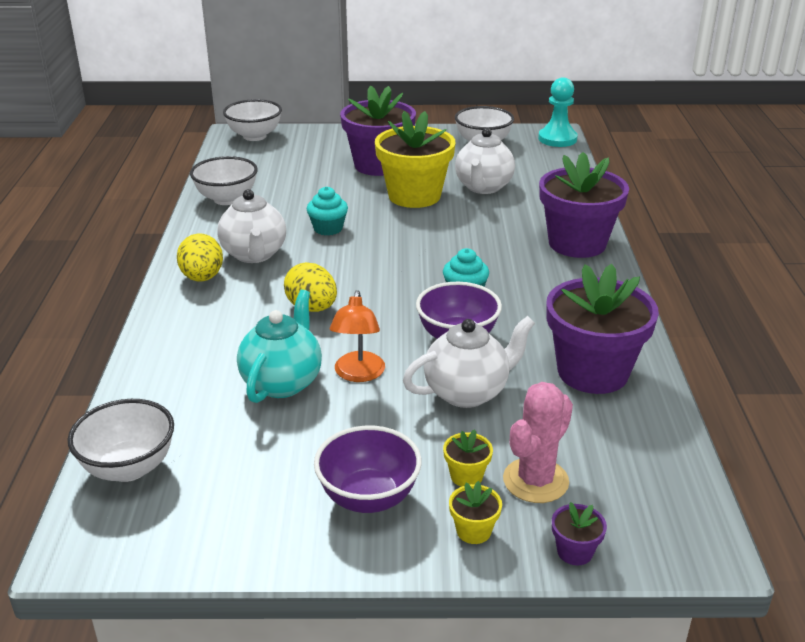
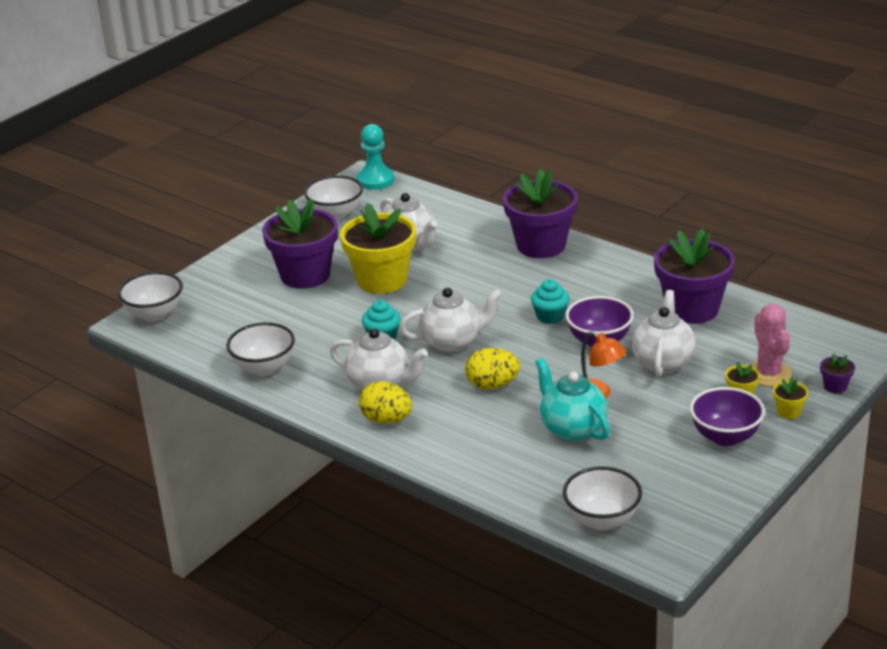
camera: 50 degrees left, 0 degrees up
none -> white teapot [399,287,502,352]

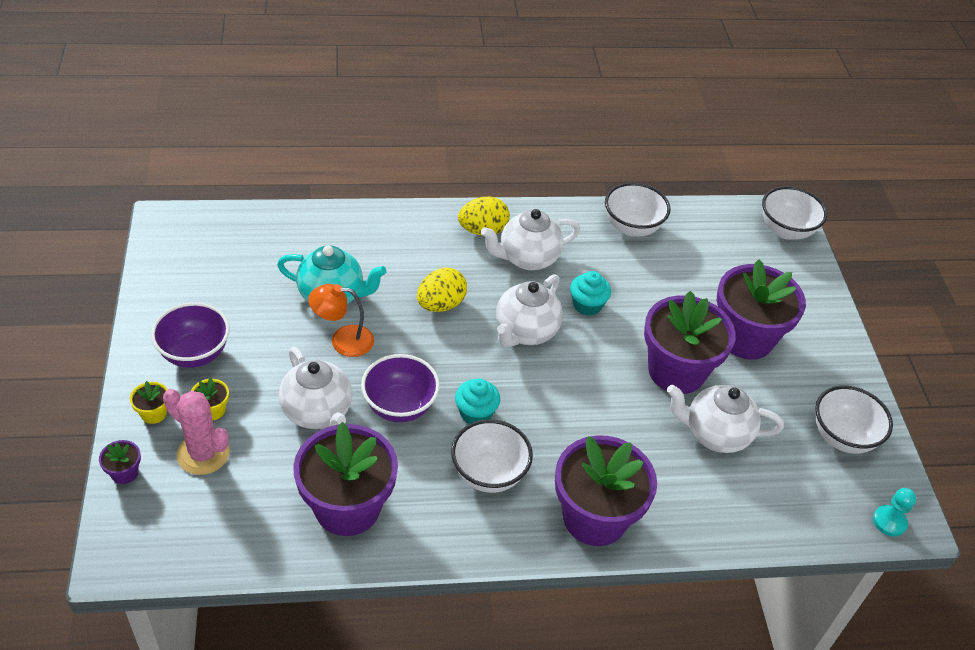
camera: 130 degrees right, 15 degrees up
yellow flower pot [340,203,416,294] -> purple flower pot [644,291,736,394]
turquoise pawn [357,124,395,190] -> turquoise pawn [873,488,916,536], size x0.63
white bowl [563,466,642,531] -> white bowl moved to [451,419,533,493]

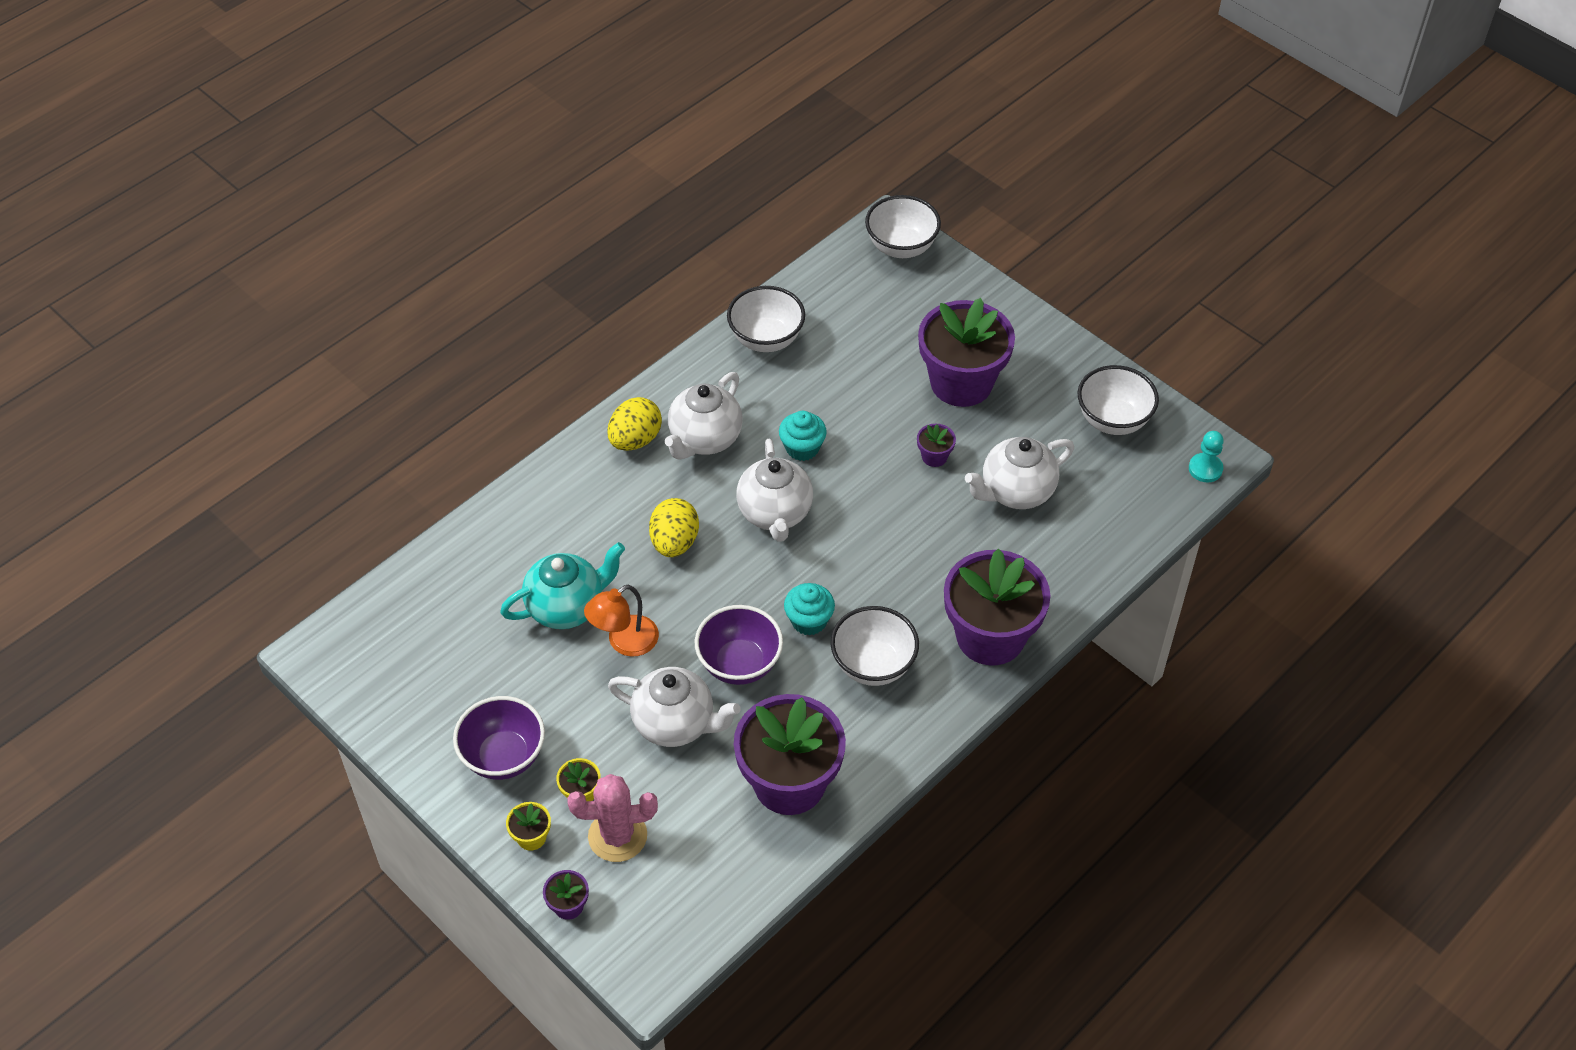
camera: 35 degrees left, 5 degrees up
purple flower pot [644,291,736,394] -> purple flower pot [917,424,956,467], size x0.40

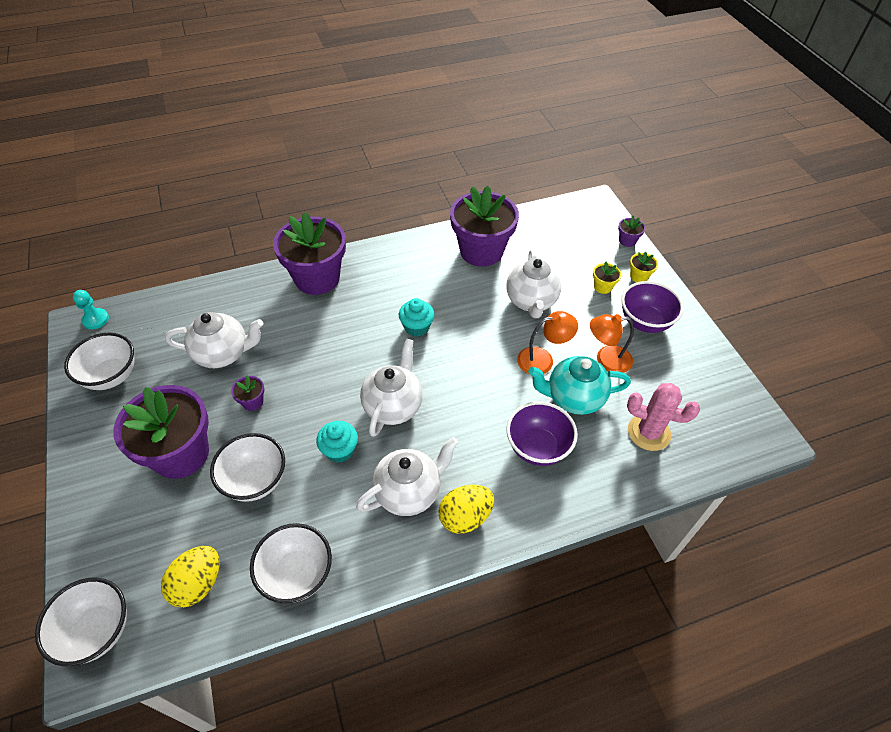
camera: 155 degrees left, 0 degrees up
pink cactus [567,774,658,862] -> pink cactus moved to [627,383,700,451]
white teapot [608,667,741,747] -> white teapot turned 135 degrees counterclockwise [506,249,561,318]
yellow egg [649,498,699,557] -> yellow egg moved to [161,546,220,608]
purple bowl [695,605,783,685] -> purple bowl moved to [506,401,578,466]
white bowl [830,606,919,686] -> white bowl moved to [210,433,285,502]
none -> orange lamp [590,314,634,373]

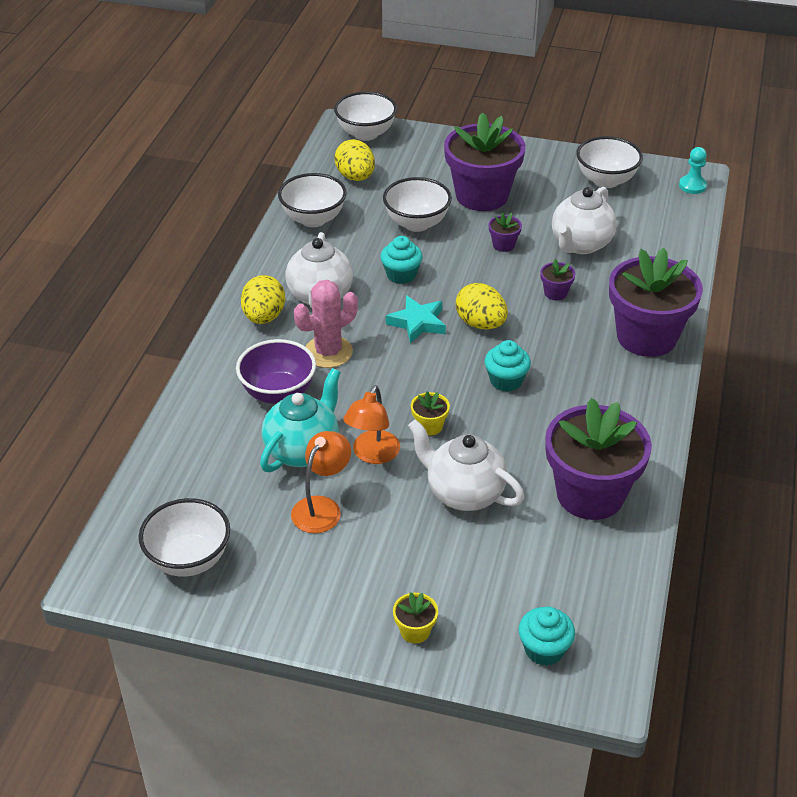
camera: 125 degrees right, 10 degrees down
white teapot [360,339,423,437] -> turquoise star [386,295,446,343]
yellow flower pot [593,262,621,294] -> yellow flower pot moved to [411,392,450,436]
purple flower pot [618,216,645,247] -> purple flower pot moved to [540,259,576,300]
purple bowl [621,281,684,333] -> none
pink cactus [627,383,700,451] -> pink cactus moved to [294,280,358,368]
none -> white bowl [139,498,230,577]
none -> yellow egg [456,283,508,329]
none -> turquoise cupcake [519,607,575,666]

